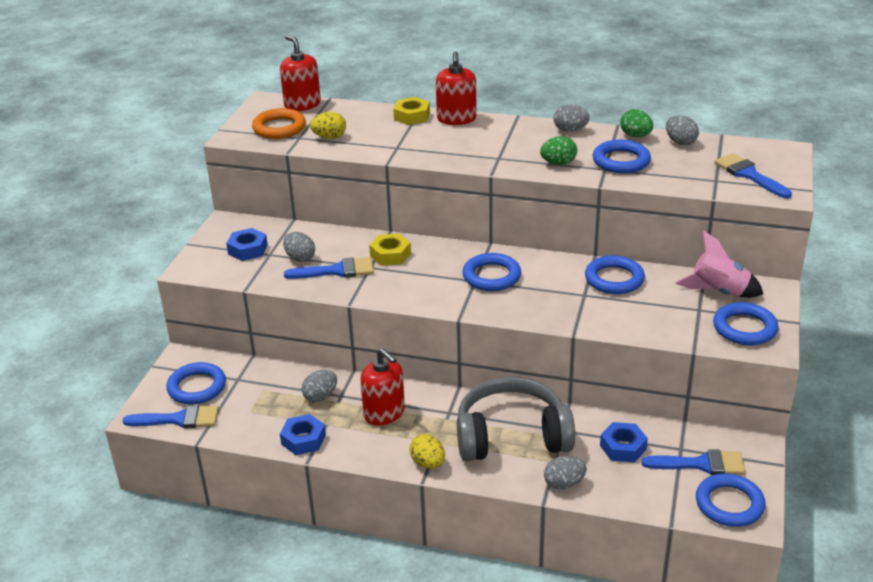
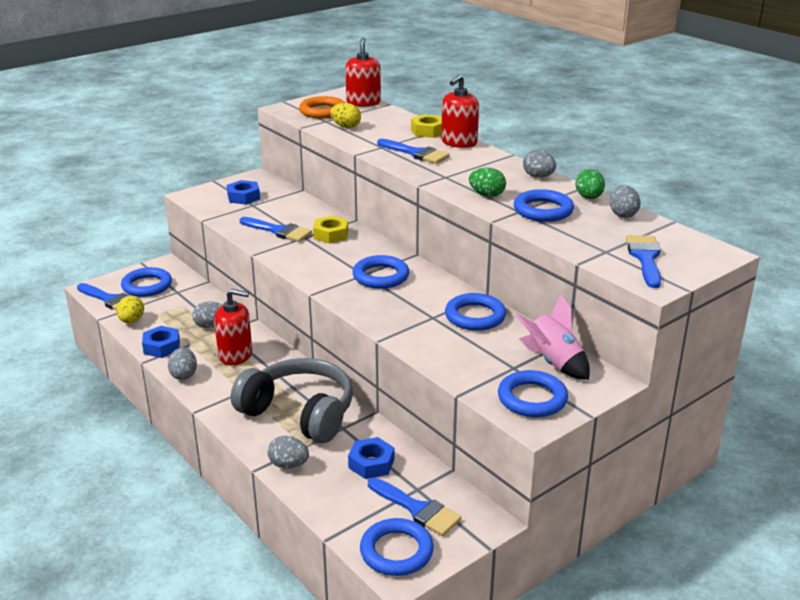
camera: 35 degrees right, 5 degrees down
grey egg [283,232,315,262] -> grey egg moved to [168,347,197,380]
red soap dispenser [360,349,405,425] -> red soap dispenser turned 75 degrees counterclockwise [214,289,252,365]
yellow egg [409,434,445,469] -> yellow egg moved to [117,296,144,323]
none -> blue brush [377,139,450,164]

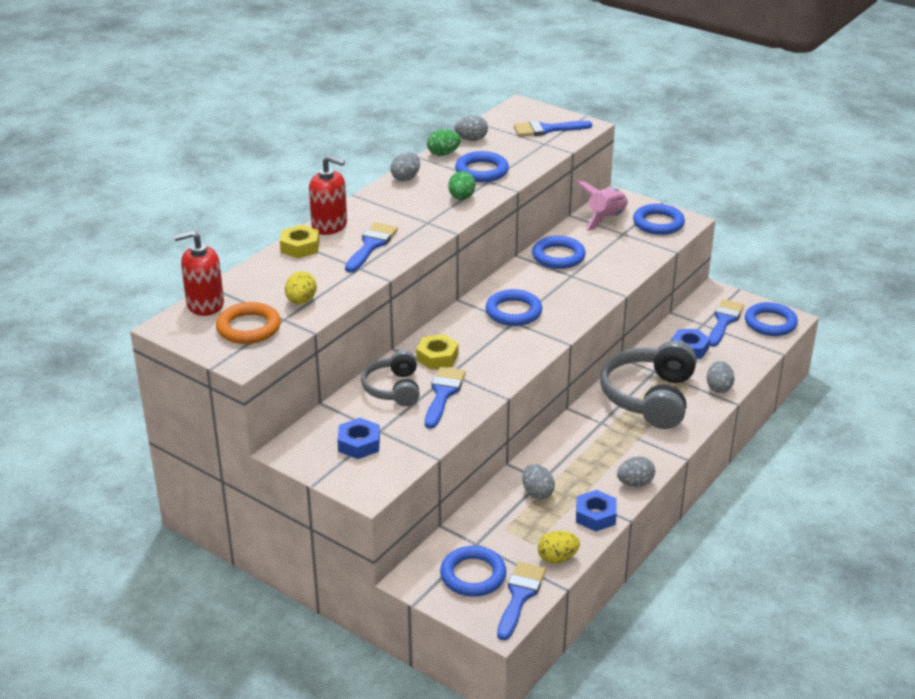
camera: 105 degrees left, 5 degrees up
red soap dispenser [214,289,252,365] -> none
none -> grey headphones [361,350,420,406]

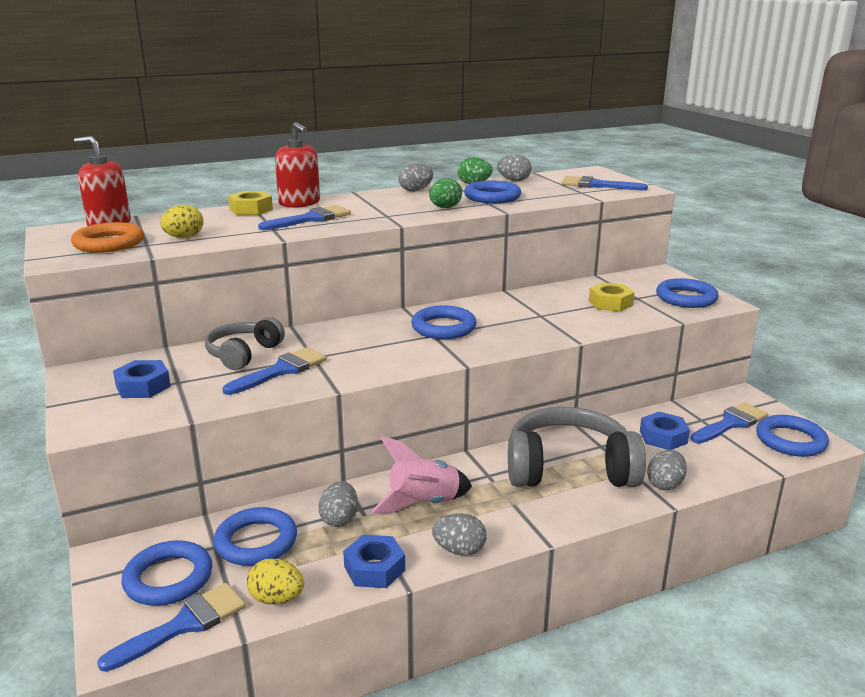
camera: 30 degrees right, 10 degrees down
yellow nut [416,334,459,370] -> yellow nut moved to [589,282,635,312]
blue ring [532,236,586,269] -> blue ring moved to [214,507,297,566]
pink rocket [576,181,628,231] -> pink rocket moved to [371,436,472,513]
grey headphones [600,340,697,429] -> grey headphones turned 45 degrees clockwise [508,407,646,487]

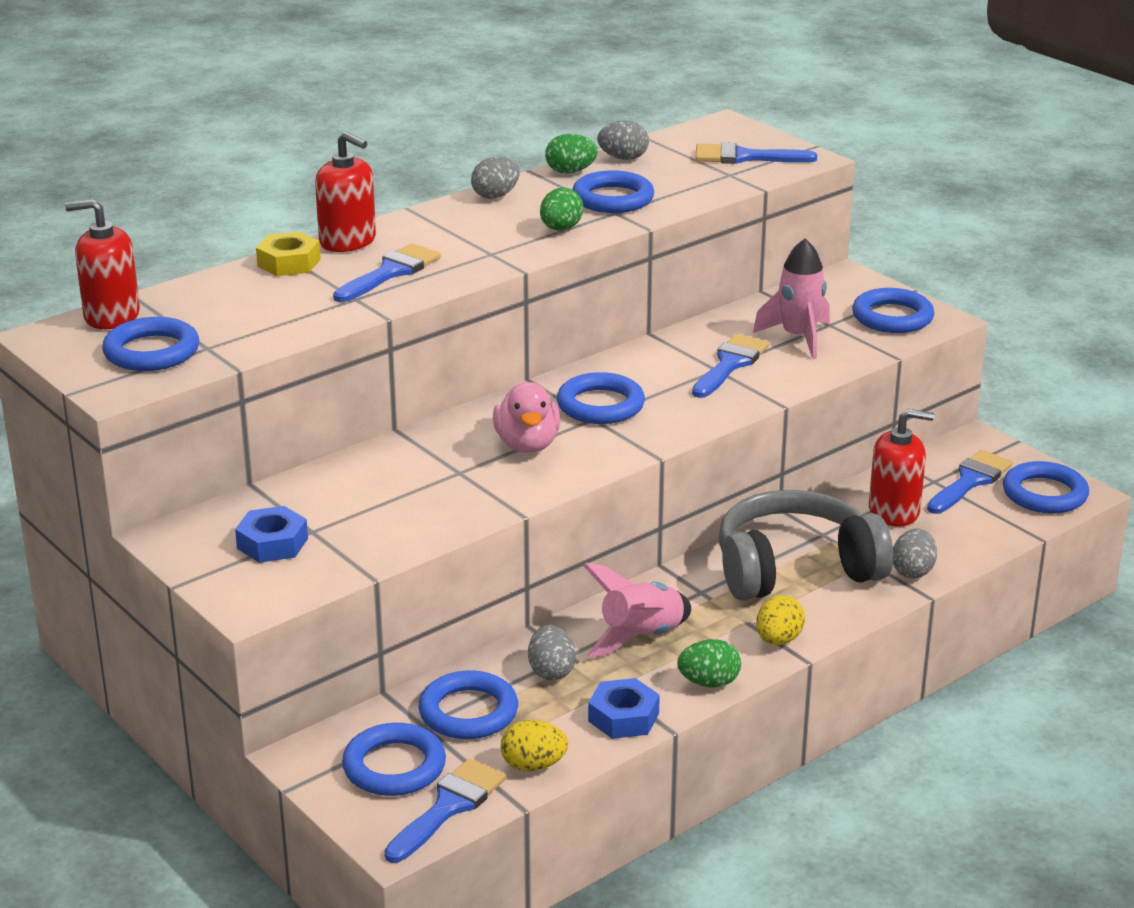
camera: 15 degrees left, 5 degrees up
orange ring [71,222,144,253] -> blue ring [102,317,199,371]
yellow egg [160,205,203,238] -> yellow egg moved to [756,595,805,645]
grey headphones [205,317,285,370] -> none
blue brush [223,347,327,395] -> blue brush moved to [692,334,769,398]
grey egg [432,513,487,556] -> green egg [677,639,741,687]
yellow nut [589,282,635,312] -> pink rocket [753,239,830,359]
blue nut [640,412,690,450] -> red soap dispenser [869,409,934,527]
none -> pink duck [493,382,560,453]

